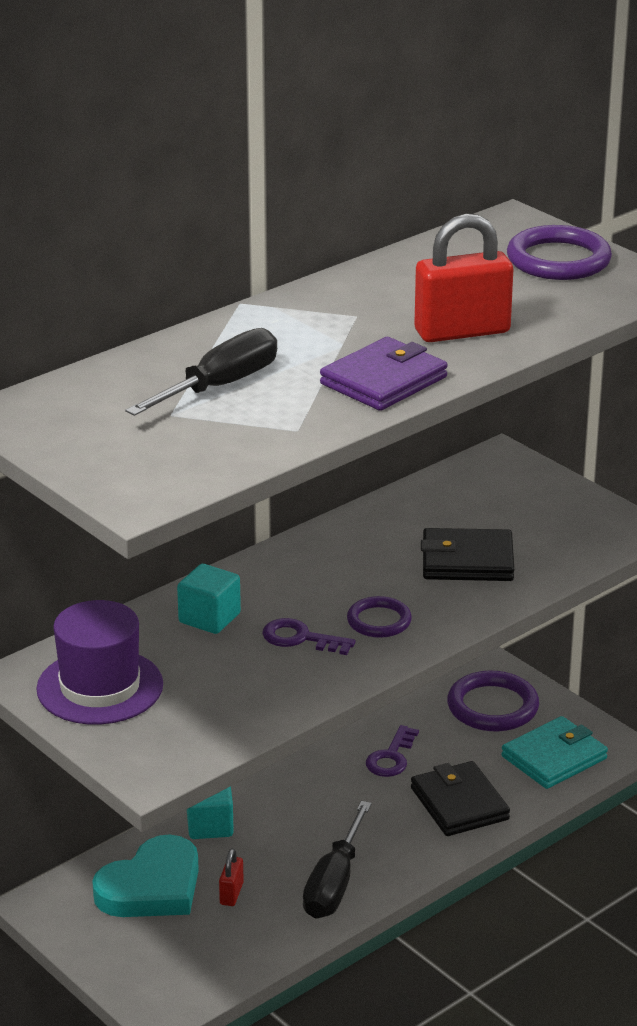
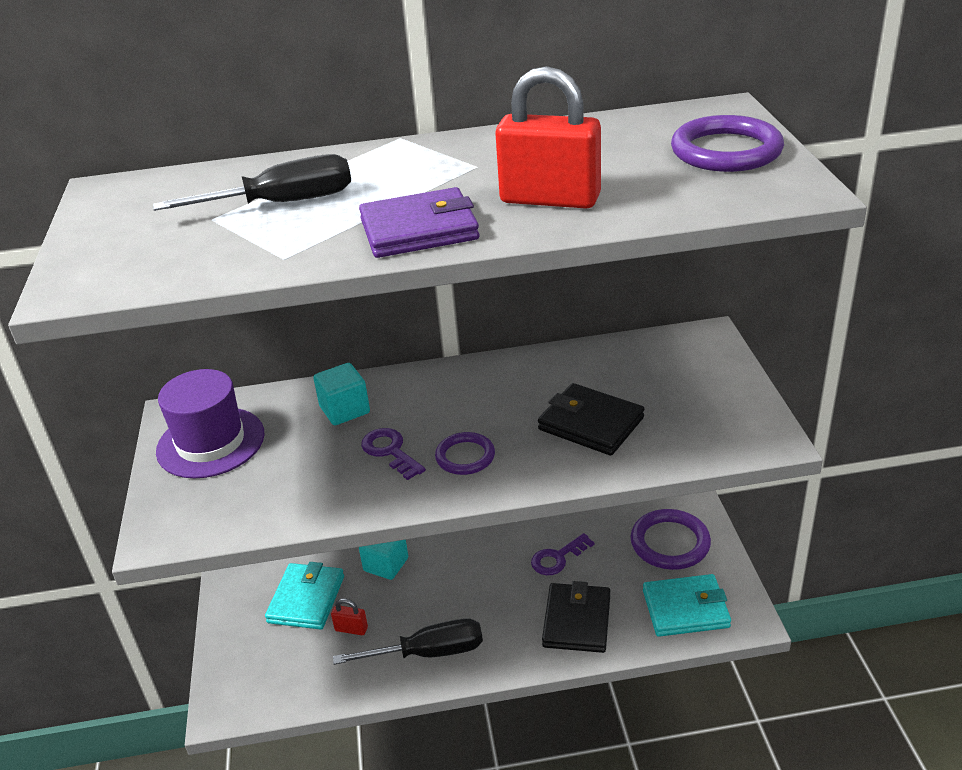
camera: 35 degrees right, 5 degrees up
turquoise heart [92,835,199,917] -> turquoise wallet [265,562,344,630]
red padlock [219,849,244,906] -> red padlock turned 60 degrees clockwise [331,598,368,635]
black screwdriver [303,801,372,919] -> black screwdriver turned 150 degrees counterclockwise [333,618,483,665]

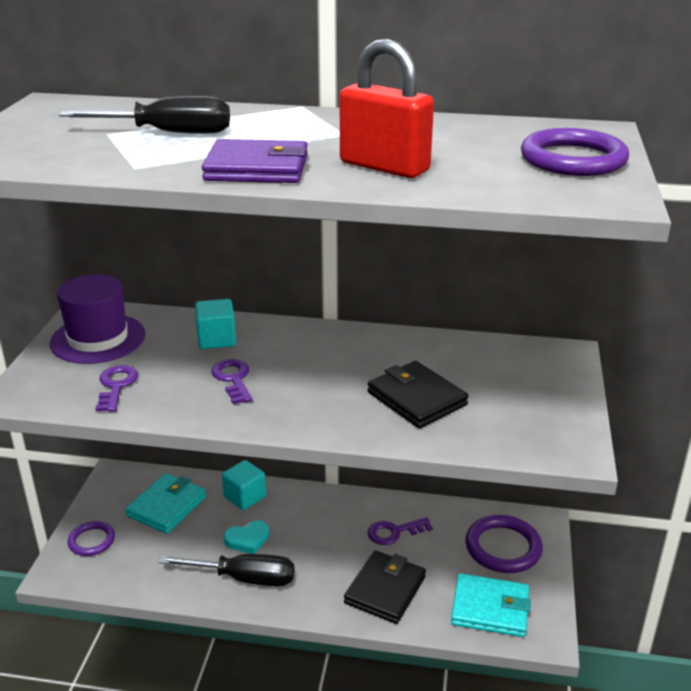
camera: 15 degrees right, 5 degrees down
red padlock [331,598,368,635] -> none
purple ring [435,432,495,475] -> purple ring moved to [67,521,115,556]
none -> purple key [95,365,138,412]
none -> turquoise heart [224,520,269,554]

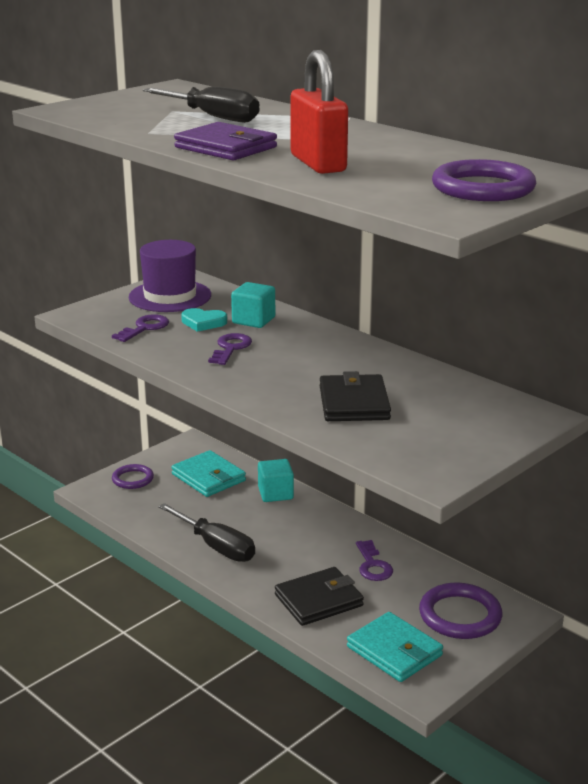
camera: 35 degrees right, 5 degrees down
turquoise wallet [125,473,206,534] -> turquoise wallet turned 75 degrees clockwise [171,450,246,497]
turquoise heart [224,520,269,554] -> turquoise heart moved to [181,308,227,332]
purple key [368,517,433,545] -> purple key turned 120 degrees counterclockwise [356,540,393,581]

